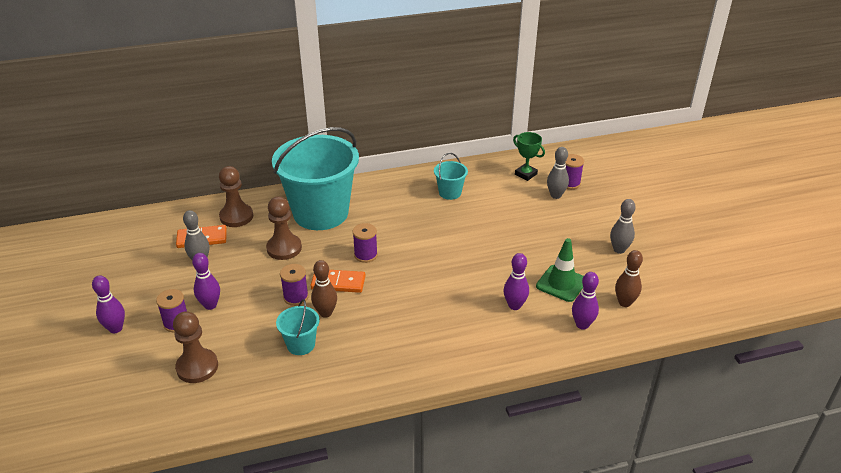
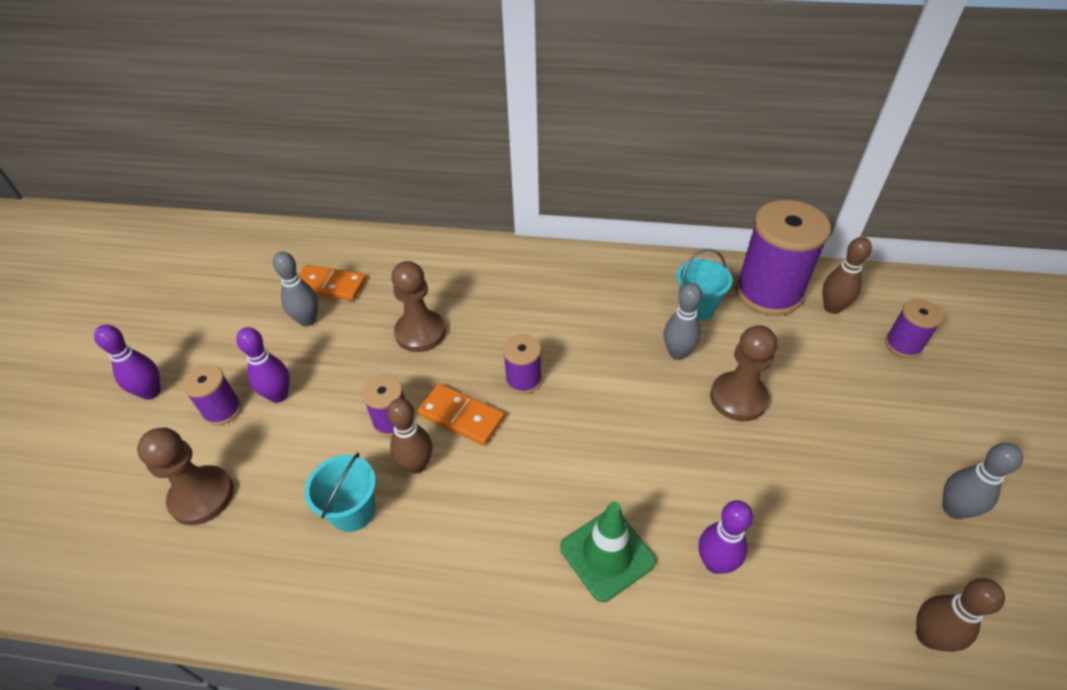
camera: 25 degrees right, 10 degrees up
brown pawn [219,166,253,227] -> brown pawn moved to [710,325,777,421]
turquoise bucket [272,127,359,230] -> none
green trophy [513,132,545,181] -> brown bowling pin [822,237,872,314]
green traffic cone [536,238,584,302] -> green traffic cone moved to [560,502,656,602]
grey bowling pin [547,147,569,199] -> grey bowling pin moved to [664,283,702,360]
purple bowling pin [572,272,599,330] -> none
none -> purple spool [735,200,831,316]

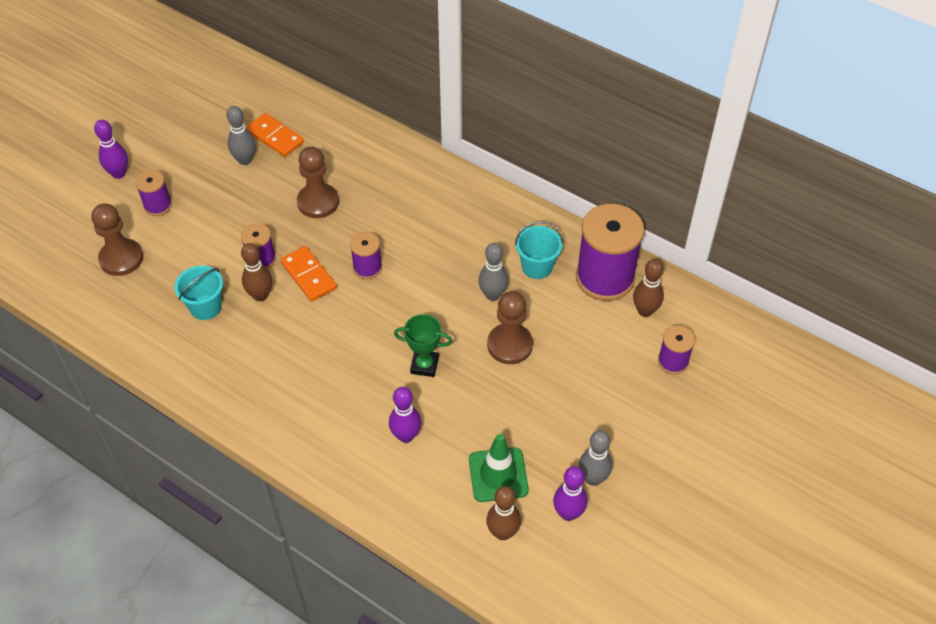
camera: 25 degrees right, 5 degrees up
purple bowling pin [236,327,290,403] -> purple bowling pin moved to [553,466,588,521]
green traffic cone [560,502,656,602] -> green traffic cone moved to [469,434,529,502]
none -> green trophy [394,314,452,377]

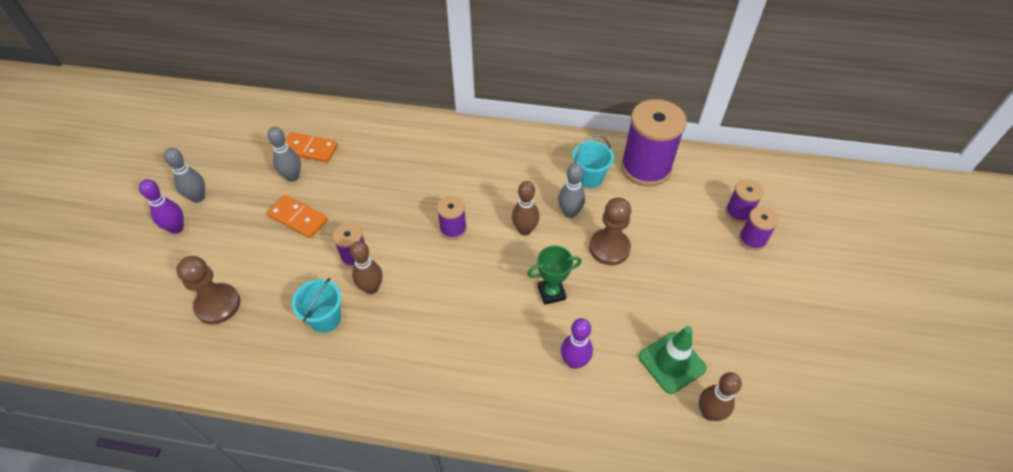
camera: 25 degrees left, 0 degrees up
purple spool [135,170,172,216] -> purple spool moved to [739,206,779,251]
orange domino [280,246,337,302] -> orange domino moved to [267,195,328,238]
brown pawn [297,147,339,218] -> none
purple bowling pin [553,466,588,521] -> none
grey bowling pin [579,430,612,486] -> grey bowling pin moved to [164,148,205,203]
brown bowling pin [633,259,664,317] -> brown bowling pin moved to [512,181,539,235]

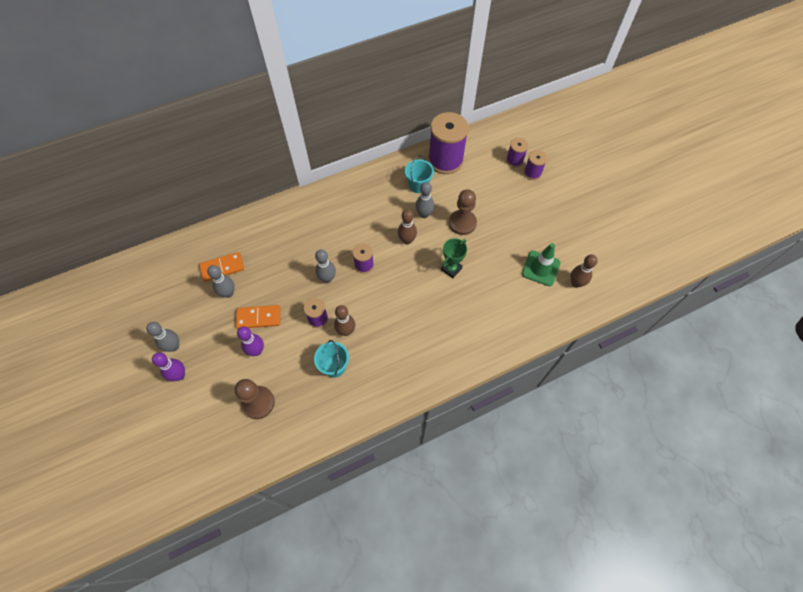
camera: 35 degrees left, 10 degrees up
purple bowling pin [561,318,593,369] -> purple bowling pin moved to [237,326,264,356]
none -> grey bowling pin [315,249,336,283]

